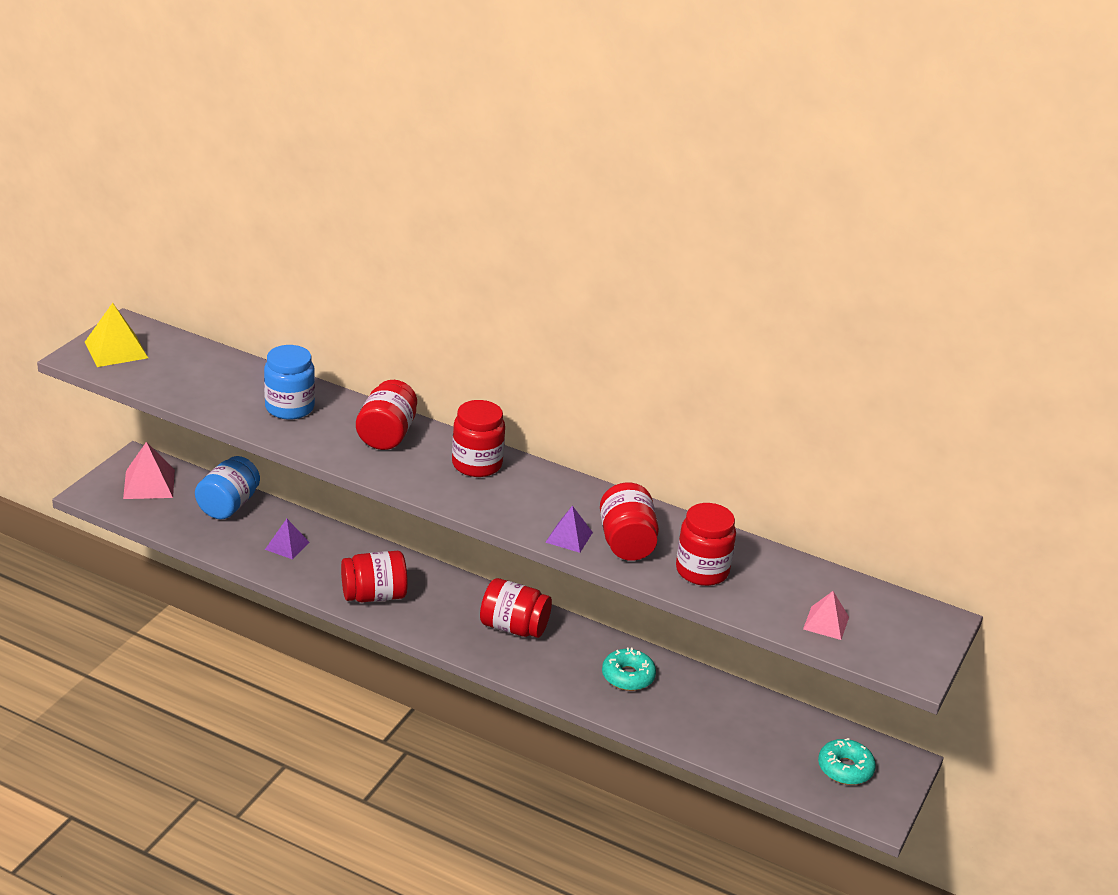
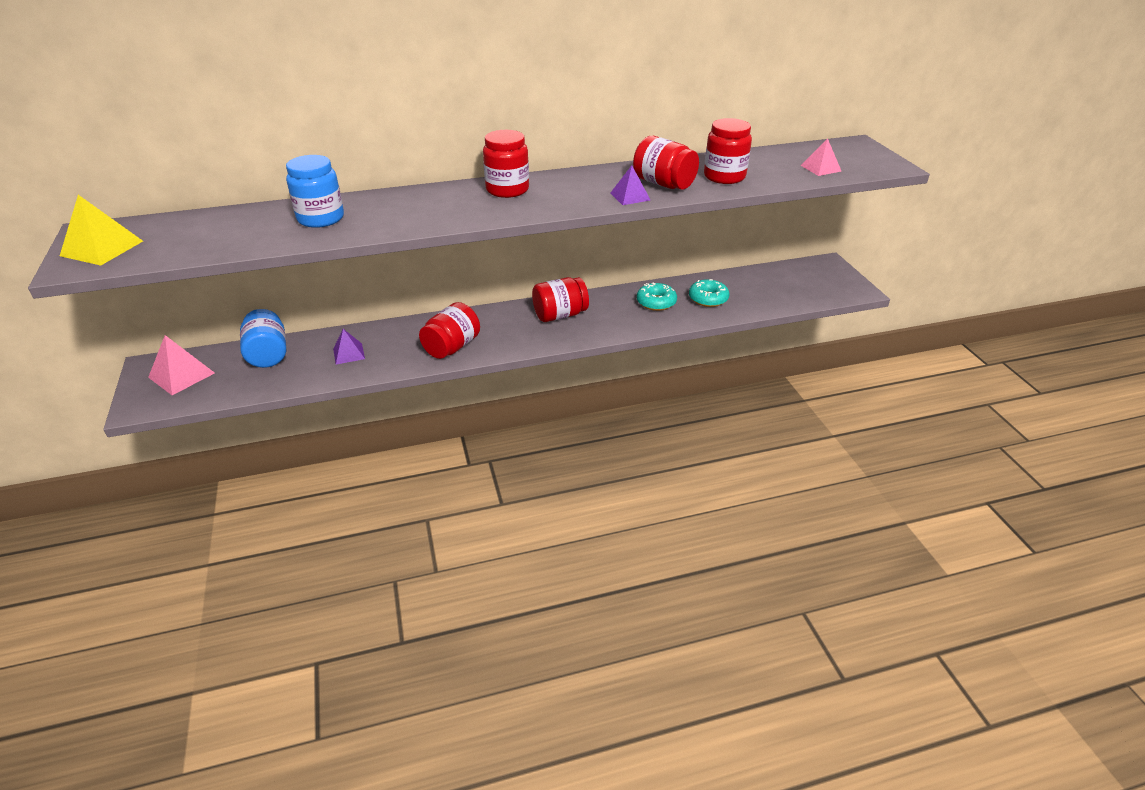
camera: 40 degrees left, 5 degrees up
red jar [356,380,417,450] -> none
turquoise donut [818,738,876,785] -> turquoise donut moved to [689,279,729,307]

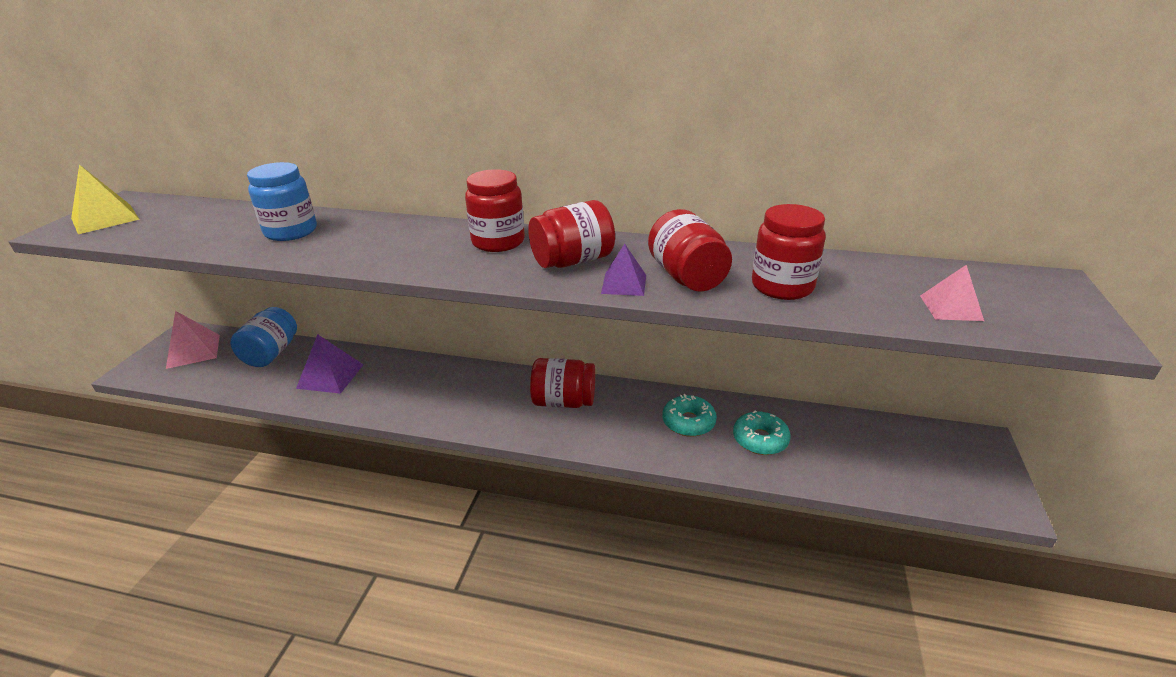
camera: 30 degrees right, 5 degrees down
purple pyramid [333,329,365,365] -> purple pyramid [296,334,364,394], size x1.55
red jar [419,302,480,359] -> red jar moved to [528,200,615,268]

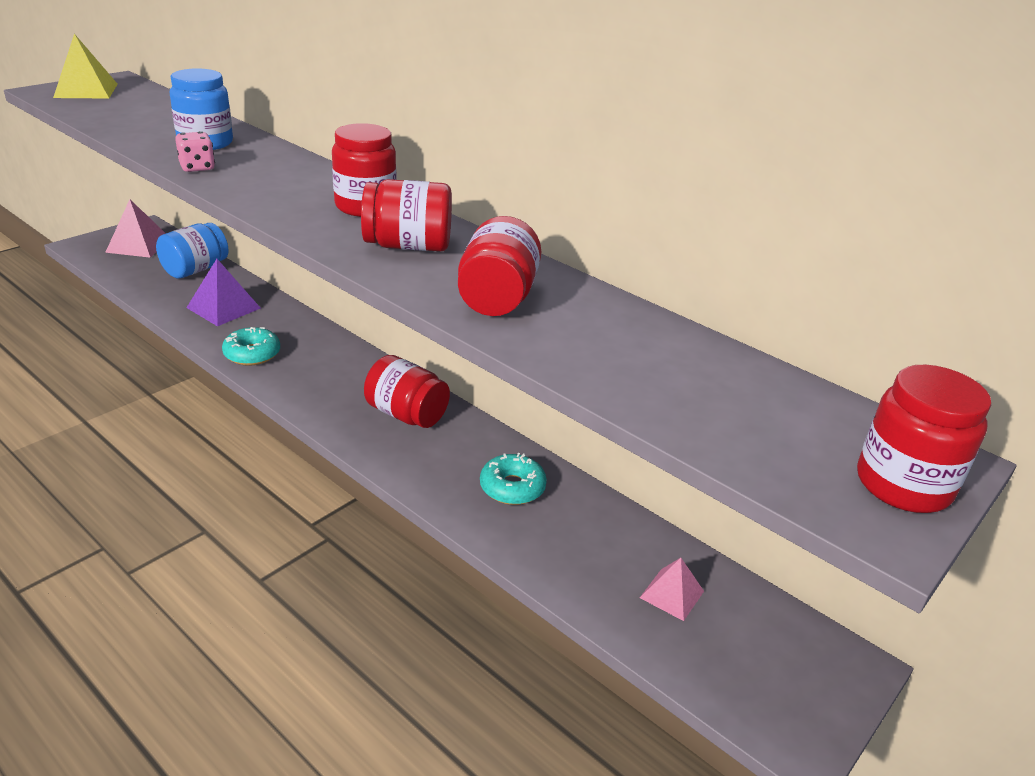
camera: 25 degrees right, 0 degrees up
purple pyramid [601,244,646,296] -> none
turquoise donut [733,410,791,455] -> turquoise donut moved to [222,327,280,366]
red jar [752,204,826,300] -> red jar moved to [857,365,991,513]
pink pyramid [920,265,984,321] -> pink pyramid moved to [640,558,704,621]
none -> pink dice [175,131,215,172]

